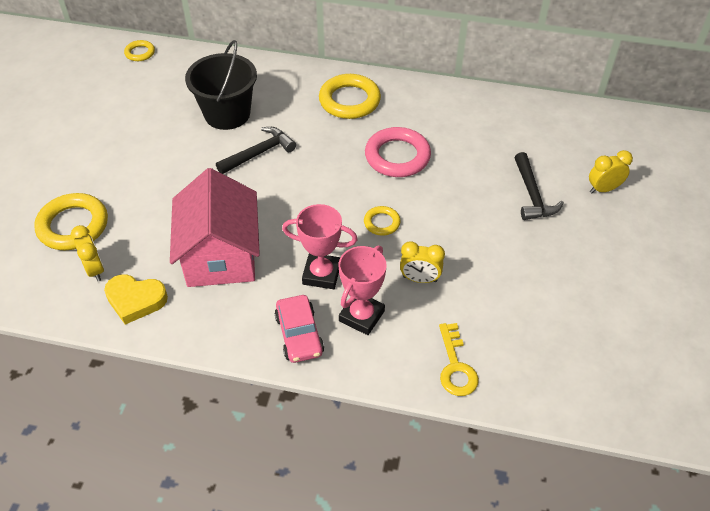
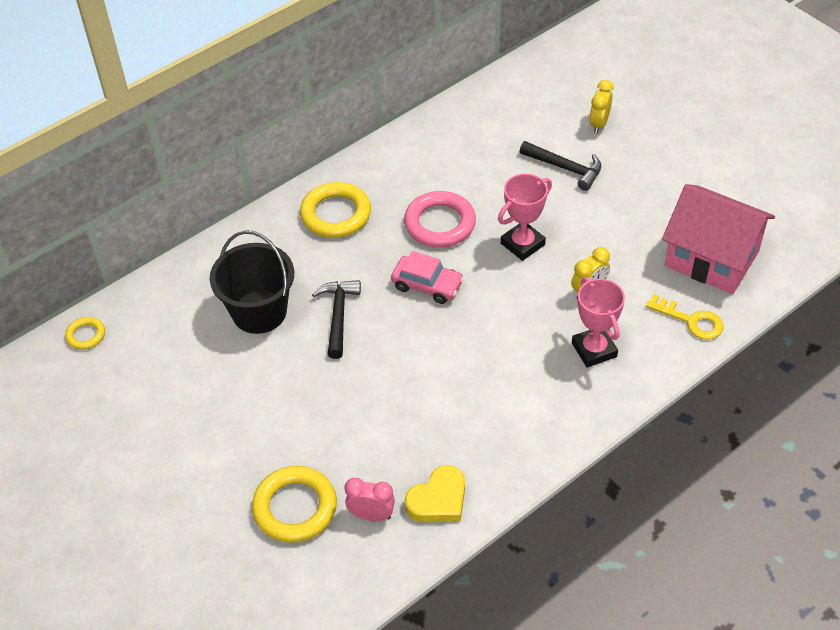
camera: 50 degrees left, 0 degrees up
yellow clock [71,225,104,281] -> pink clock [345,478,395,521]
pink house [170,168,260,287] -> pink house moved to [662,184,775,294]
pink car [274,295,324,363] -> pink car moved to [391,251,464,304]
pink trophy [282,204,358,289] -> pink trophy moved to [498,174,552,261]
yellow ring [364,206,401,236] -> none

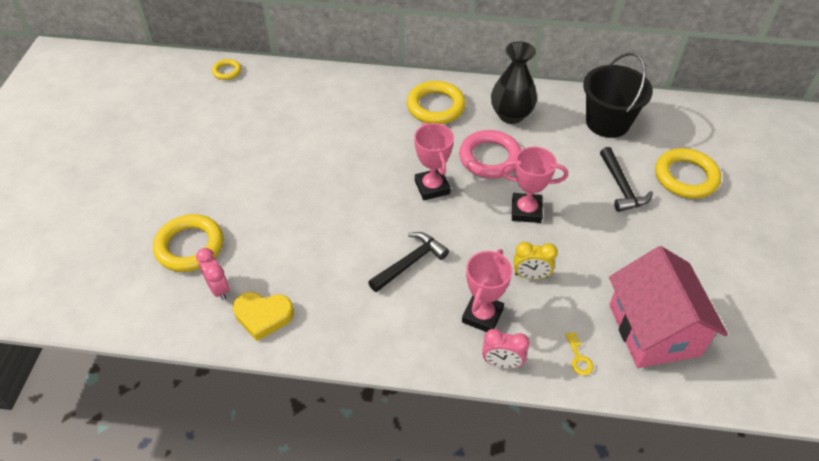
camera: 45 degrees right, 0 degrees up
black bucket [210,230,294,334] -> black bucket moved to [583,53,653,138]
black hammer [312,280,361,359] -> black hammer moved to [368,232,449,292]
pink car [391,251,464,304] -> pink trophy [414,122,454,200]
yellow clock [589,80,613,134] -> yellow ring [655,148,721,199]
yellow key [646,294,724,340] -> yellow key [566,332,594,375], size x0.61
none -> pink clock [482,329,530,369]
none -> black vase [491,41,537,124]

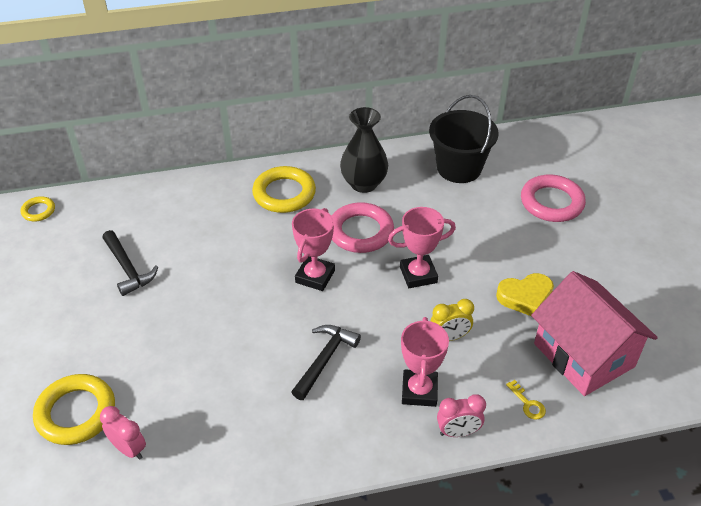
camera: 20 degrees left, 5 degrees down
yellow heart [233,292,294,341] -> yellow heart moved to [496,273,554,316]
pink trophy [414,122,454,200] -> pink trophy turned 60 degrees clockwise [292,208,335,291]
black hammer [600,147,653,212] -> black hammer moved to [102,230,158,296]
yellow ring [655,148,721,199] -> pink ring [521,174,586,222]

